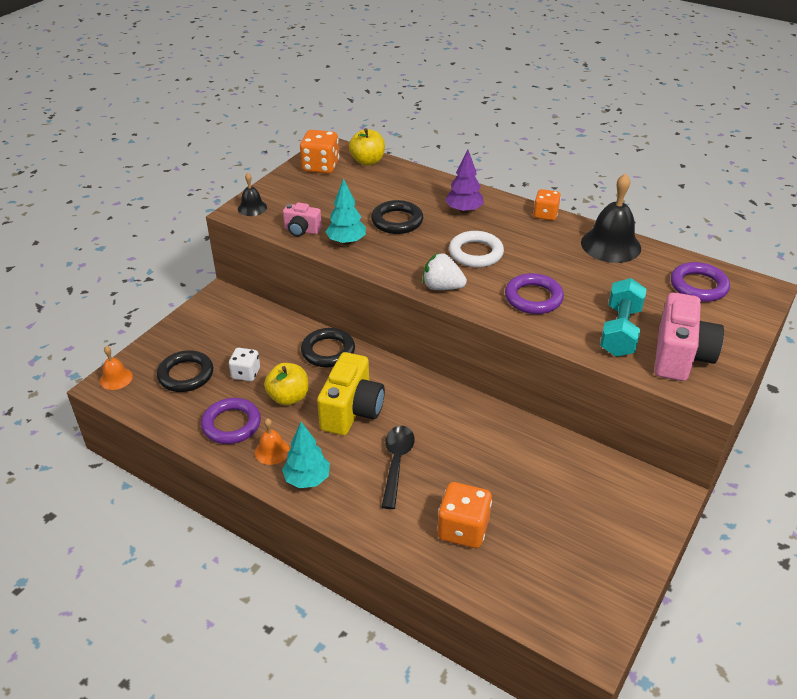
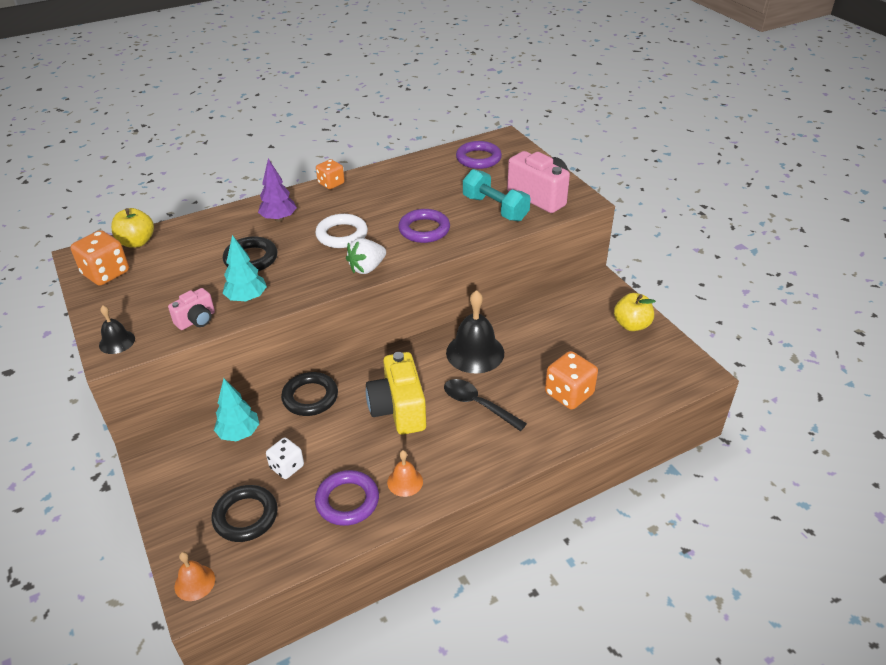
camera: 60 degrees left, 0 degrees up
yellow apple [264,363,308,405] -> yellow apple moved to [614,293,656,331]
turquoise tree [282,422,330,488] -> turquoise tree moved to [214,378,259,441]
yellow camera [317,352,385,435] -> yellow camera turned 150 degrees counterclockwise [366,352,426,435]
black bell [581,173,641,263] -> black bell moved to [446,290,504,374]

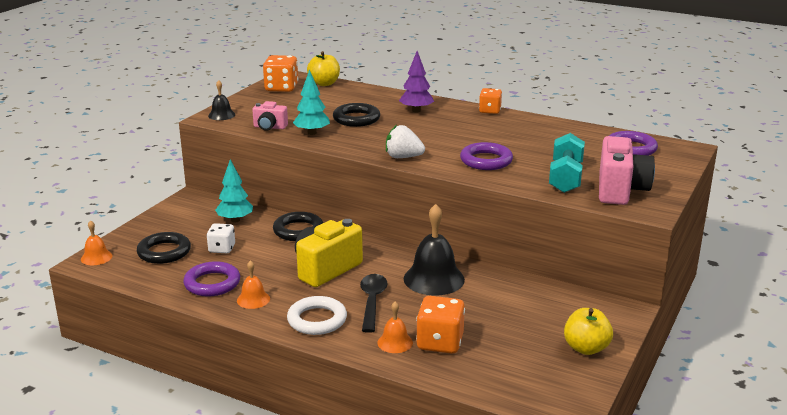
camera: 55 degrees right, 15 degrees down
white ring [315,214,368,248] -> white ring moved to [287,296,347,335]
none -> orange bell [377,301,413,353]

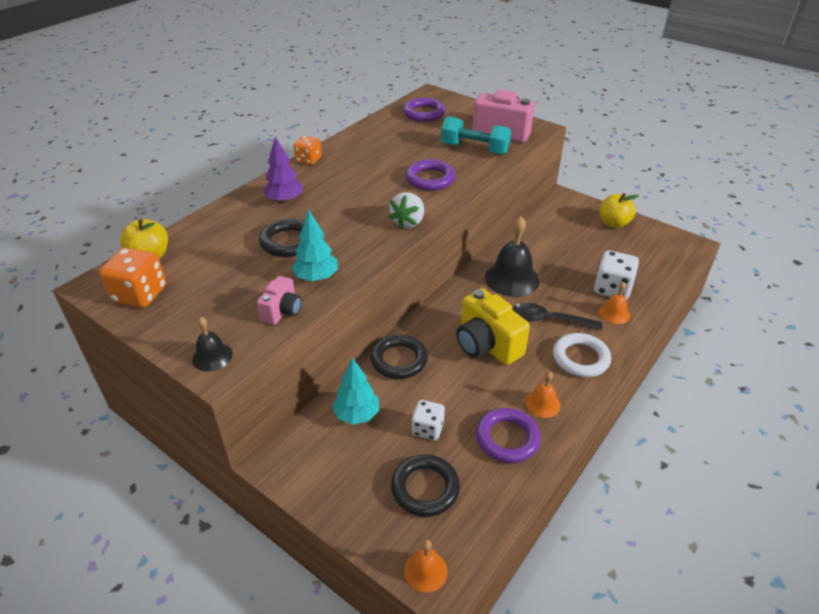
camera: 80 degrees left, 15 degrees up
orange dice [416,296,465,354] -> white dice [594,250,639,300]

